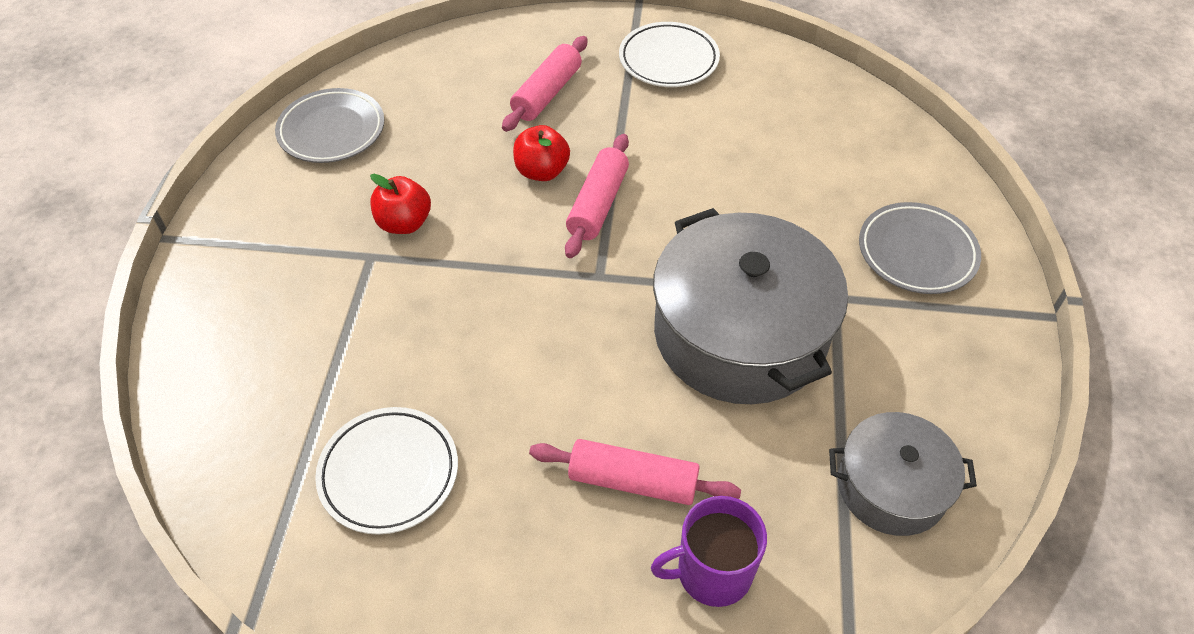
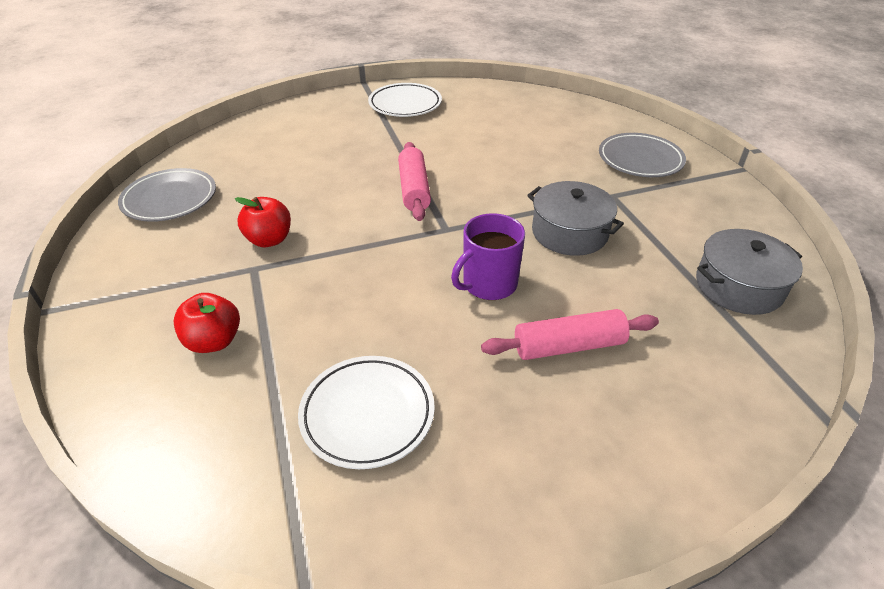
camera: 25 degrees left, 10 degrees down
pink rolling pin [502,36,588,132] -> none
red apple [513,125,570,181] -> red apple moved to [174,293,240,353]
purple mug [651,496,767,607] -> purple mug moved to [451,213,525,300]
grey pot [653,208,848,404] -> grey pot [527,181,624,256], size x0.56

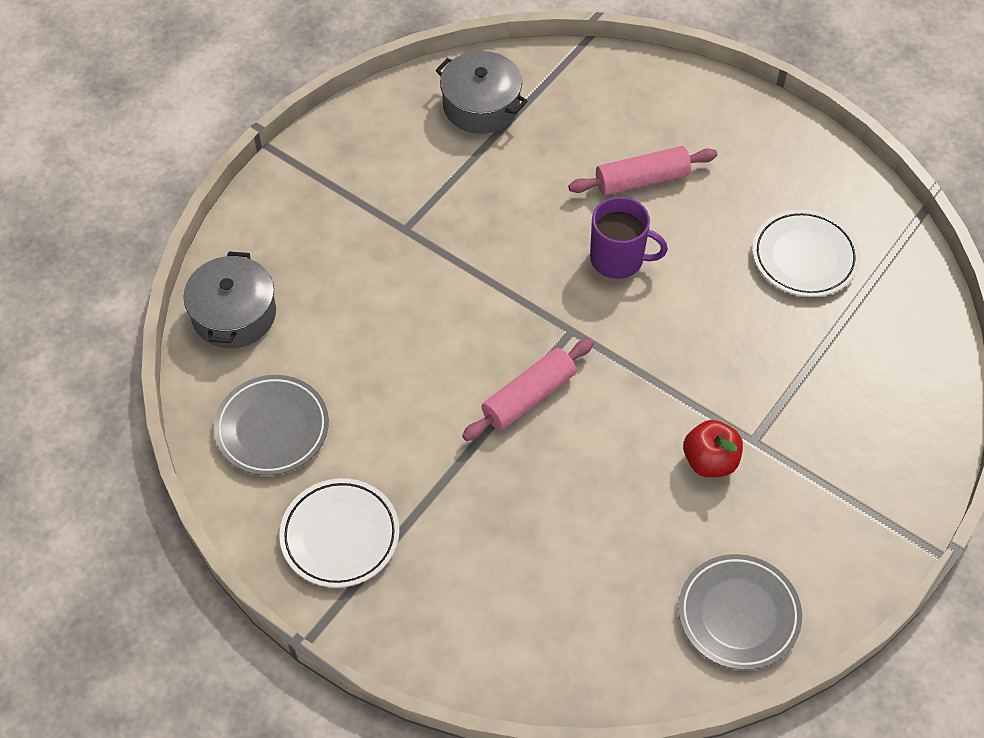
camera: 125 degrees left, 15 degrees up
red apple [174,293,240,353] -> none
pink rolling pin [481,309,659,360] -> pink rolling pin turned 60 degrees counterclockwise [568,146,717,195]
grey pot [527,181,624,256] -> grey pot moved to [183,251,276,348]
grey plate [599,133,686,177] -> grey plate moved to [213,375,329,475]

